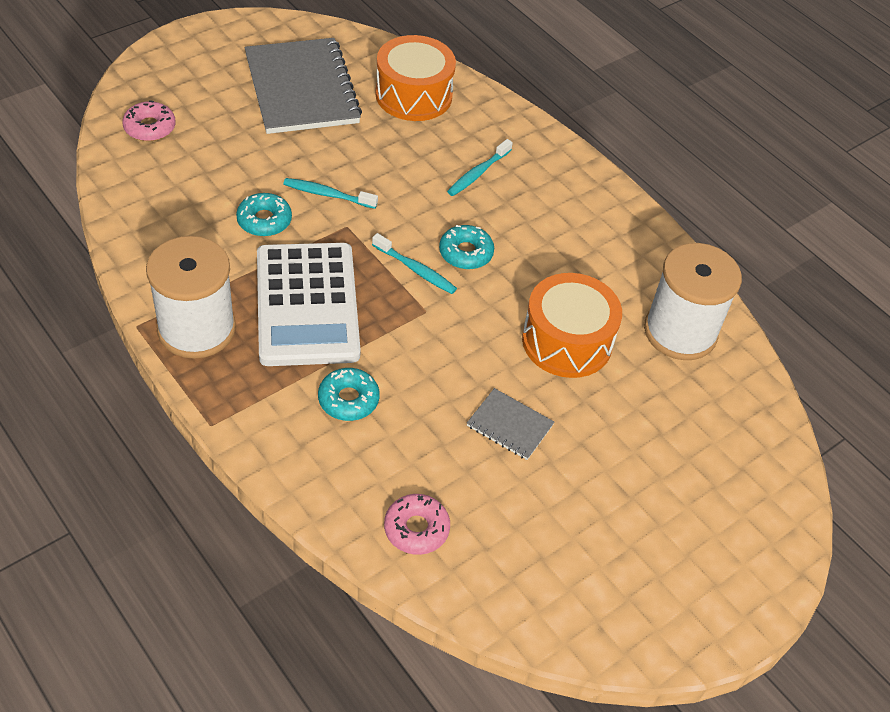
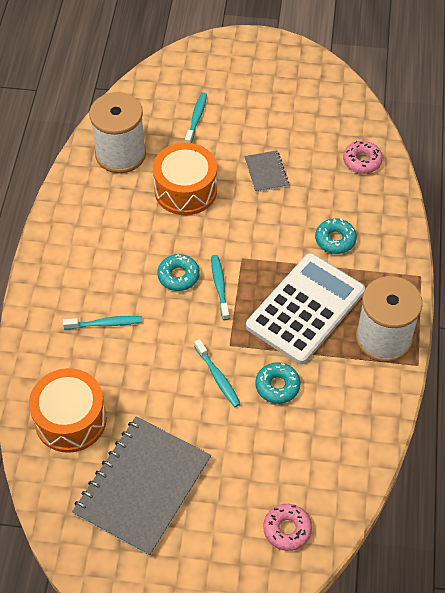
camera: 130 degrees left, 5 degrees up
none -> turquoise toothbrush [185,92,207,143]

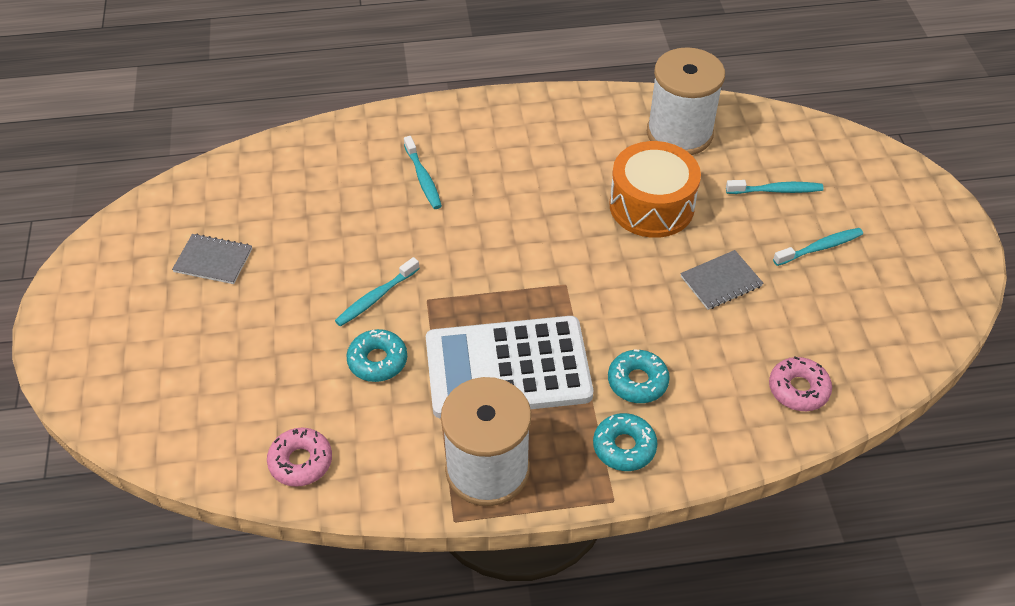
camera: 75 degrees right, 5 degrees down
orange drum [29,368,107,453] -> none
grey notebook [72,416,211,556] -> grey notebook [172,233,252,284], size x0.46
turquoise donut [157,254,200,291] -> turquoise donut moved to [593,413,658,471]
turquoise toothbrush [211,255,230,320] -> turquoise toothbrush moved to [773,228,863,266]
white calculator [246,253,365,364] -> white calculator turned 150 degrees clockwise [426,316,593,419]
pink donut [263,504,312,551] -> pink donut moved to [267,428,332,487]

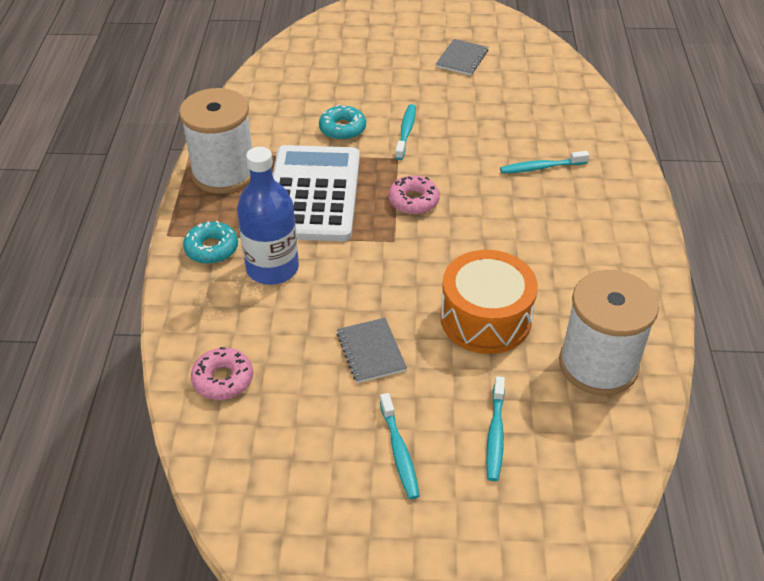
camera: 100 degrees right, 5 degrees down
pink donut [267,428,332,487] -> pink donut moved to [388,175,440,215]
turquoise toothbrush [335,257,420,327] -> turquoise toothbrush turned 45 degrees clockwise [395,104,416,160]
turquoise donut [608,349,670,403] -> blue bottle [237,147,299,285]

